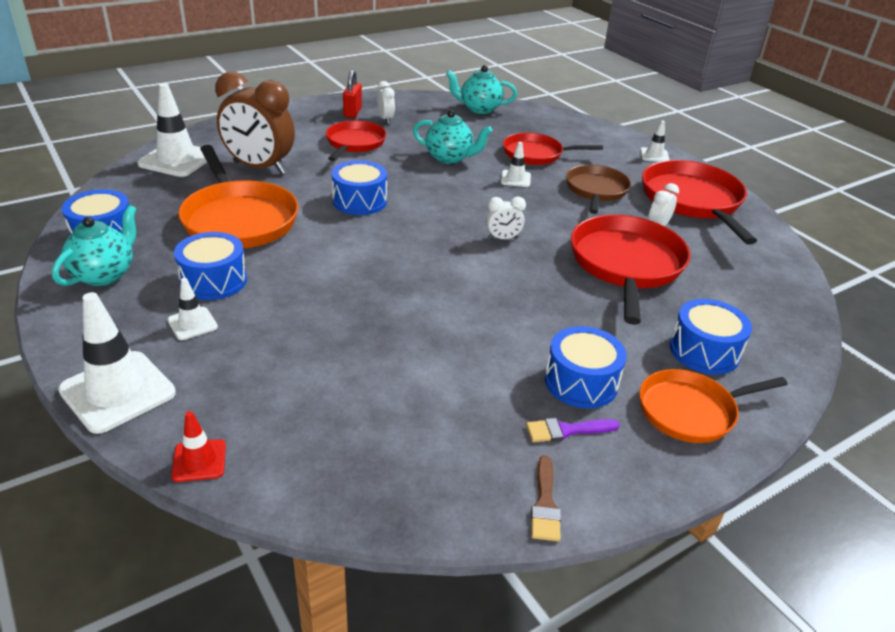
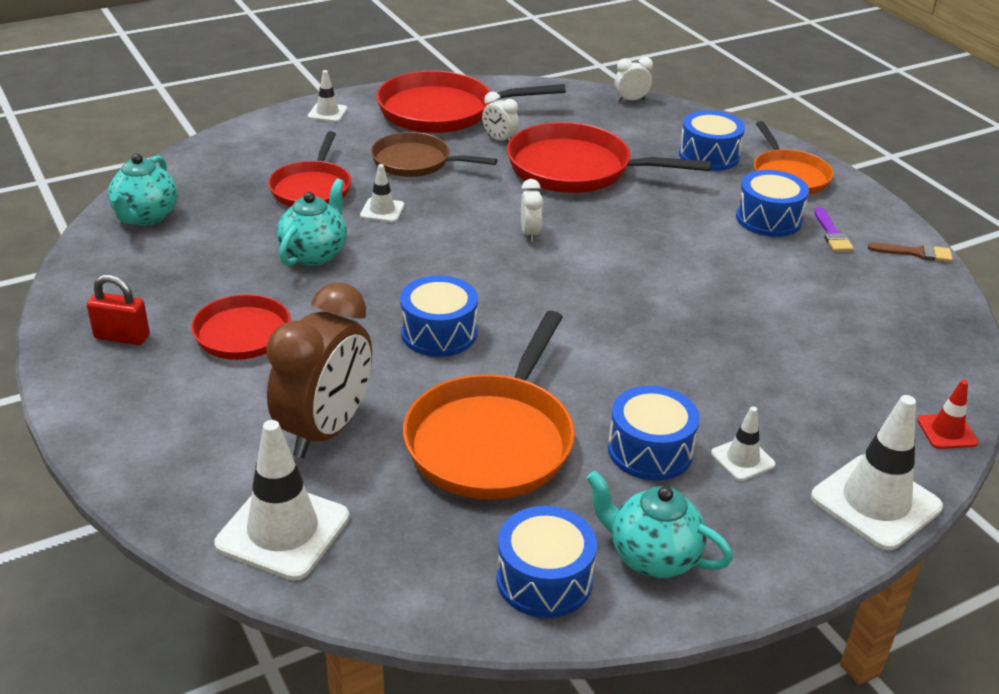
camera: 85 degrees left, 0 degrees up
orange pan [178,145,299,248] -> orange pan turned 135 degrees clockwise [403,311,575,500]
white clock [377,81,395,124] -> white clock moved to [615,57,653,102]

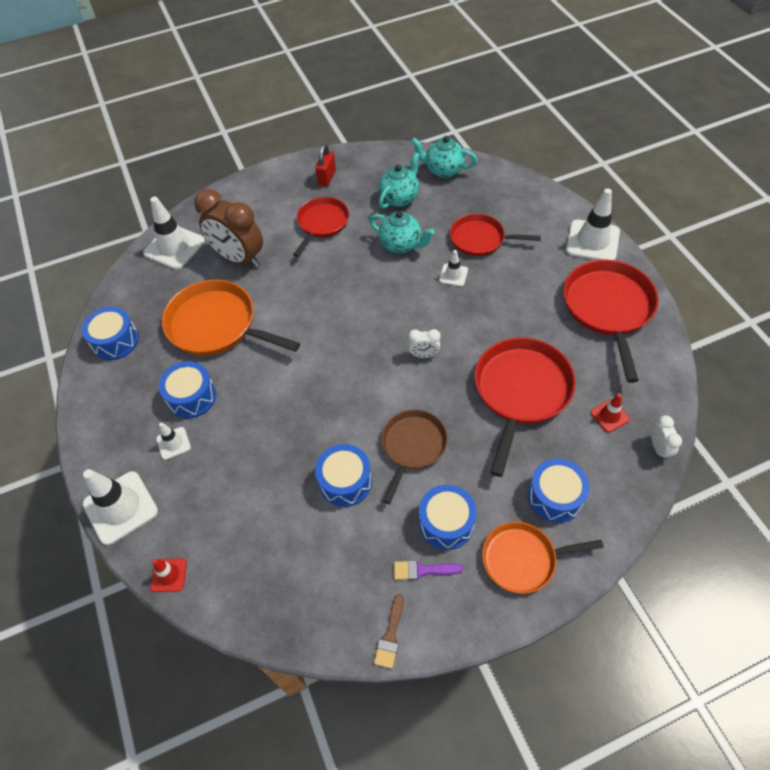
camera: 100 degrees right, 20 degrees up
white traffic cone [308,70,348,122] -> white traffic cone [566,188,620,260], size x1.94
brown pan [371,132,497,177] -> brown pan moved to [382,409,448,504]
blue drum [400,275,478,357] -> blue drum moved to [315,444,372,507]
white clock [482,92,519,143] -> none
turquoise teapot [586,471,733,578] -> turquoise teapot moved to [379,152,420,209]
none -> red traffic cone [590,394,630,433]

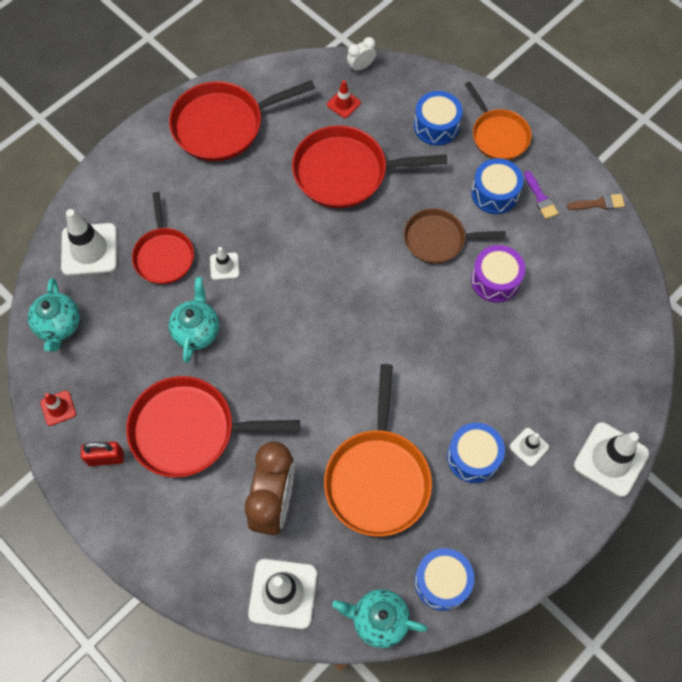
camera: 115 degrees left, 10 degrees up
red traffic cone [151,558,187,592] -> red traffic cone moved to [40,391,76,426]
red pan [293,197,349,257] -> red pan [126,376,300,477], size x1.57
blue drum [315,444,372,507] -> purple drum [471,245,525,303]
turquoise teapot [379,152,420,209] -> turquoise teapot moved to [332,589,428,648]
white clock [408,329,441,358] -> none
white traffic cone [566,188,620,260] -> white traffic cone moved to [61,209,117,276]

